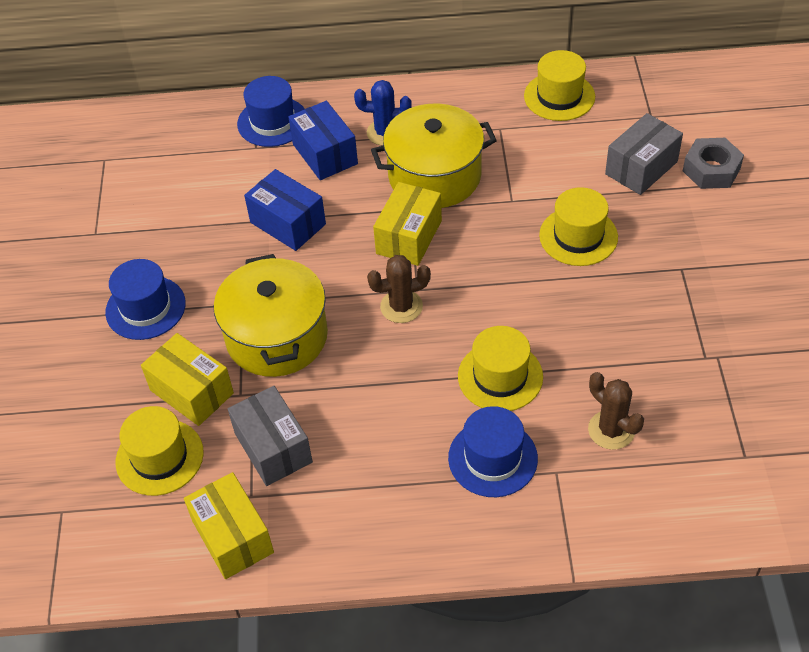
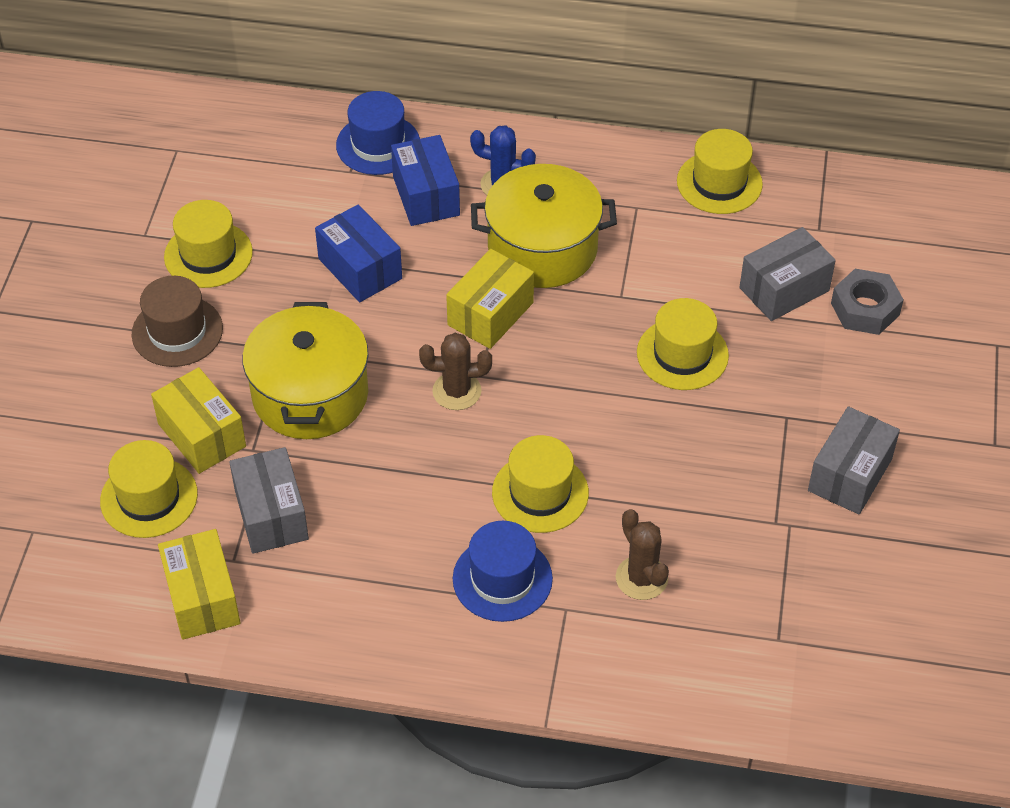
camera: 10 degrees right, 0 degrees up
blue hat [105,259,186,340] -> brown hat [132,276,223,367]
none -> yellow hat [164,200,253,288]
none -> grey box [808,406,900,514]

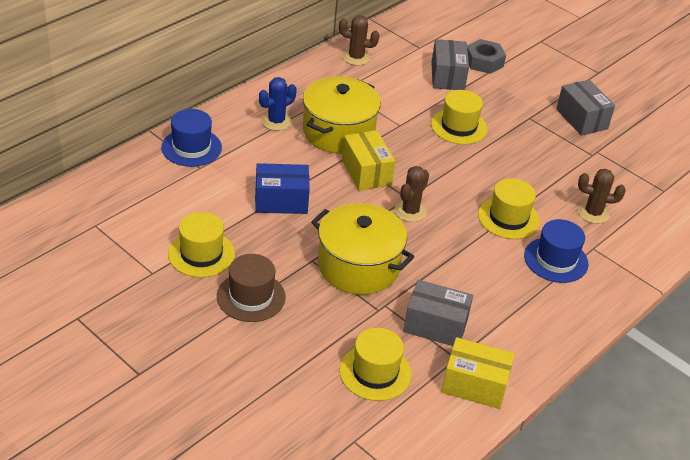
camera: 60 degrees left, 10 degrees down
yellow box [151,367,246,474] -> none
blue box [391,135,460,226] -> none
yellow hat [677,129,763,214] -> brown cactus [339,15,379,66]

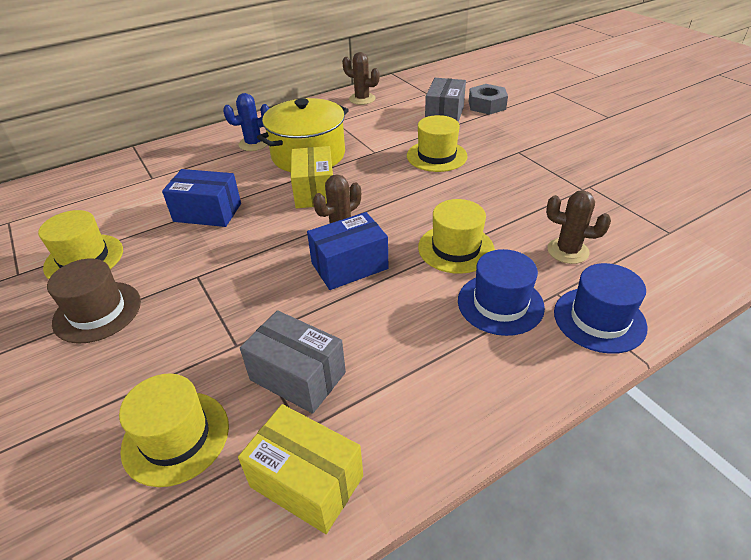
camera: 20 degrees right, 0 degrees up
blue hat [161,109,222,167] -> blue hat moved to [554,263,648,354]
yellow pot [311,203,414,295] -> none
grey box [556,80,615,136] -> none
none -> blue box [307,212,389,290]

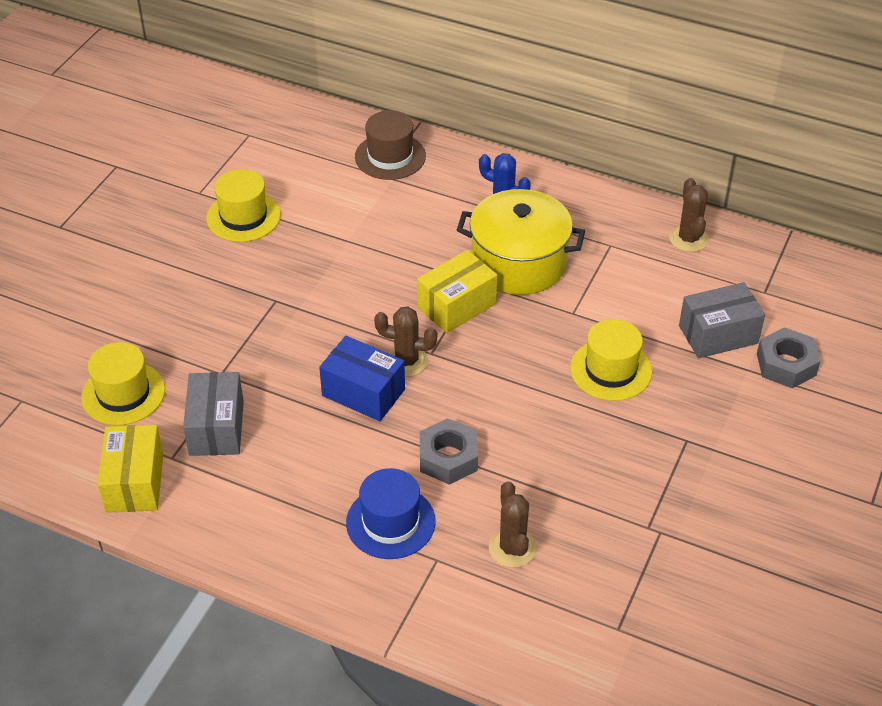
camera: 55 degrees right, 5 degrees up
brown hat [47,258,141,343] -> brown hat moved to [355,110,426,180]
blue box [162,169,241,227] -> none
yellow hat [418,199,495,274] -> grey nut [420,418,478,485]
blue hat [554,263,648,354] -> none

